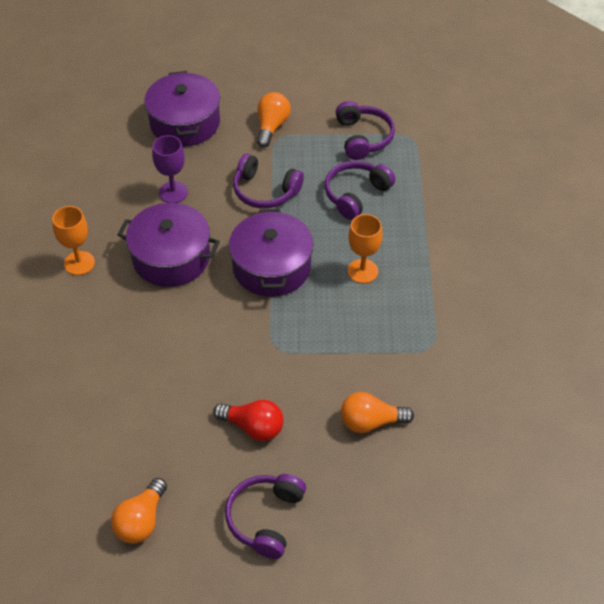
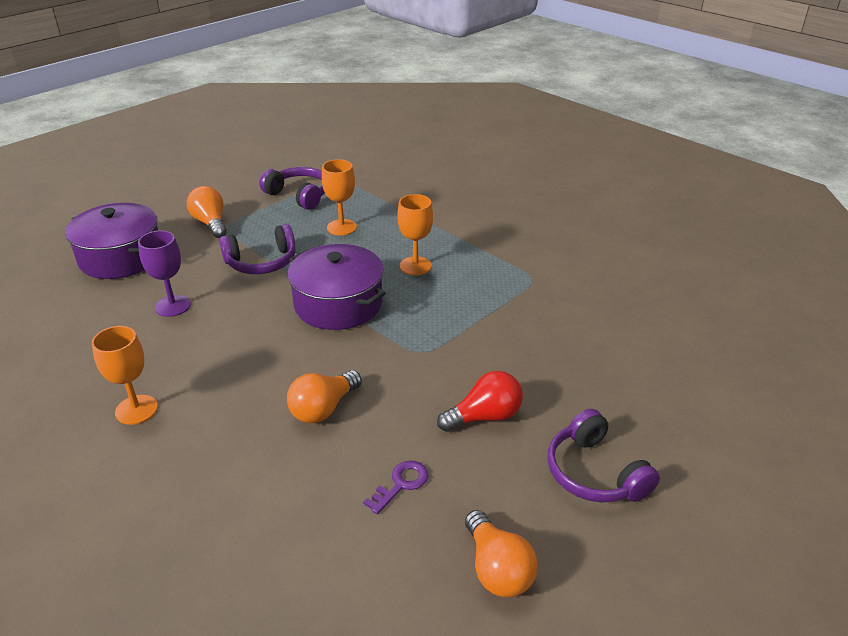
camera: 45 degrees left, 15 degrees down
purple pot [117,203,220,287] -> none
purple headphones [325,161,395,220] -> orange goblet [322,159,357,236]
orange light bulb [341,392,414,433] -> orange light bulb moved to [287,370,362,423]
none -> purple key [363,460,429,514]

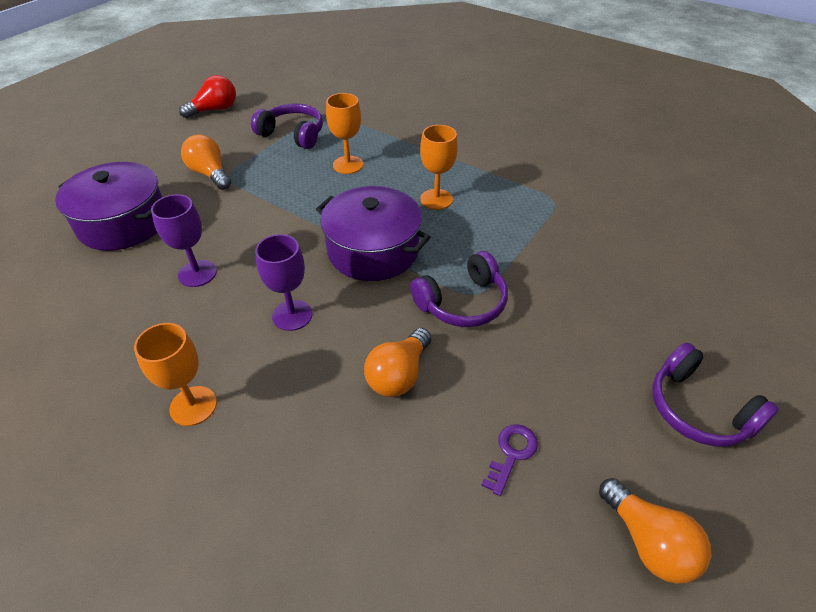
camera: 10 degrees left, 10 degrees up
purple headphones [219,224,296,274] -> purple headphones moved to [410,251,508,327]
red light bulb [437,371,523,432] -> red light bulb moved to [179,75,236,118]
none -> purple goblet [255,234,312,331]

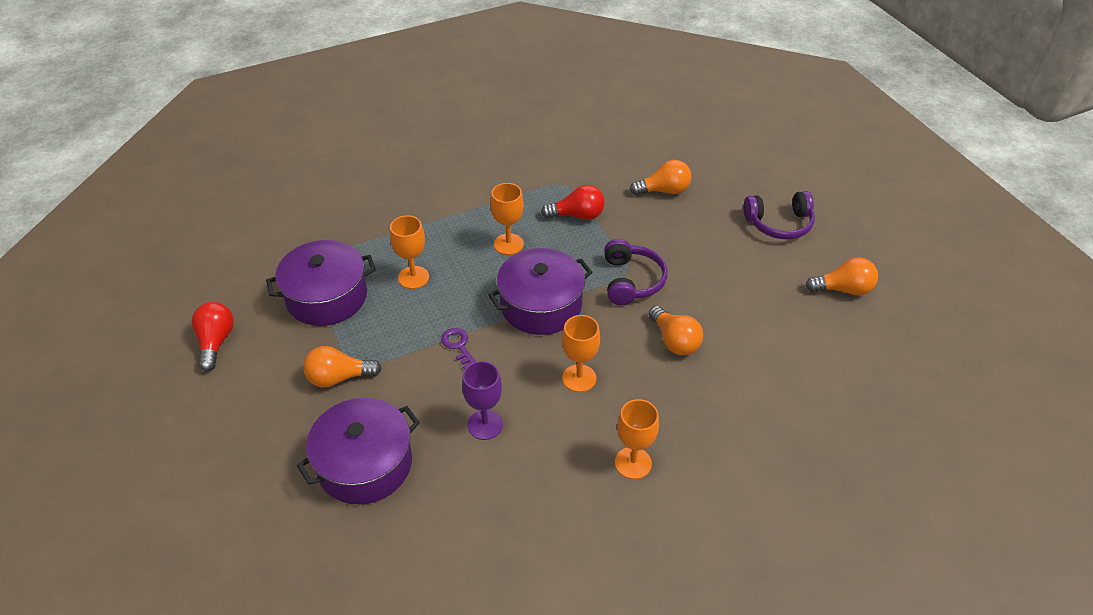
camera: 60 degrees left, 0 degrees up
purple headphones [251,104,323,149] -> purple pot [266,240,375,326]
purple goblet [255,234,312,331] -> orange goblet [562,315,600,392]
purple key [481,424,538,496] -> purple key moved to [441,328,476,369]
none -> red light bulb [541,185,605,220]
none -> orange light bulb [630,160,692,195]

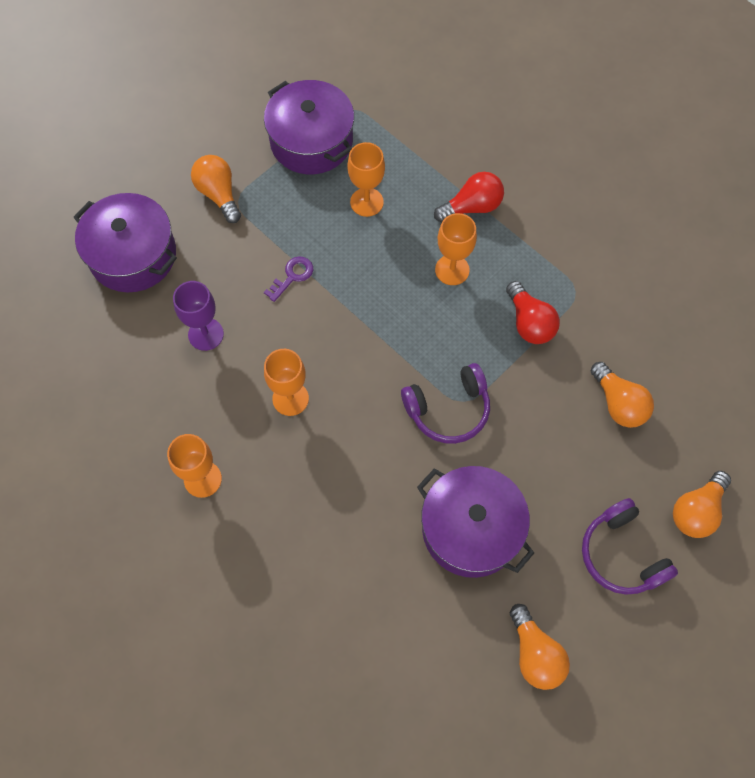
camera: 70 degrees right, 20 degrees up
red light bulb [192,302,234,371] -> red light bulb moved to [434,172,504,223]
purple pot [488,248,593,335] -> purple pot moved to [417,466,534,578]
orange light bulb [648,306,703,355] -> orange light bulb moved to [673,471,731,538]

